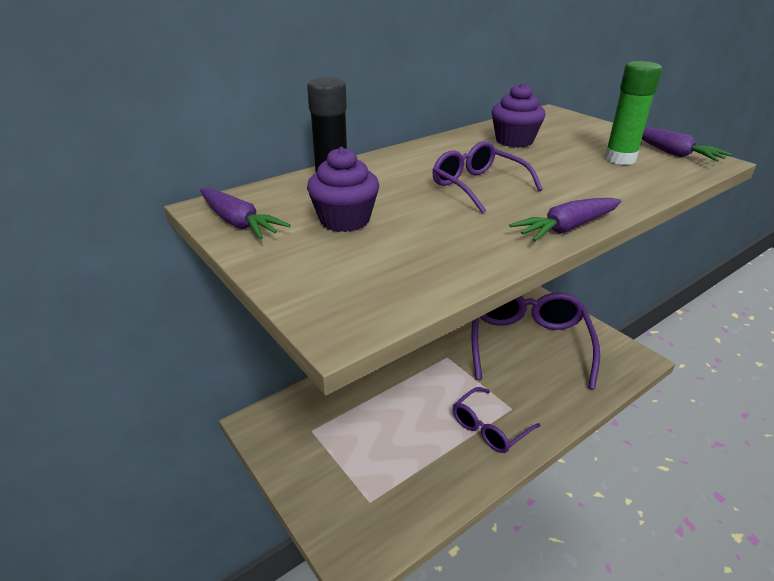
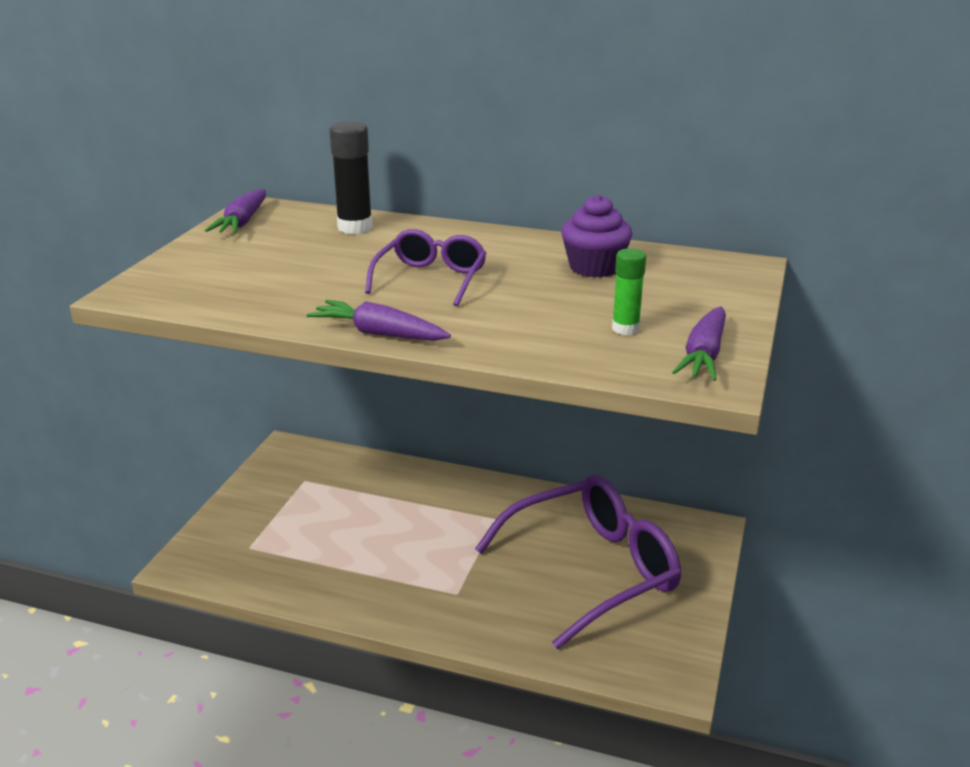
camera: 55 degrees right, 5 degrees down
purple cupcake [307,147,379,232] -> none
purple glasses [453,387,541,453] -> none
green glue stick [604,61,662,165] -> green glue stick [612,248,646,335], size x0.64

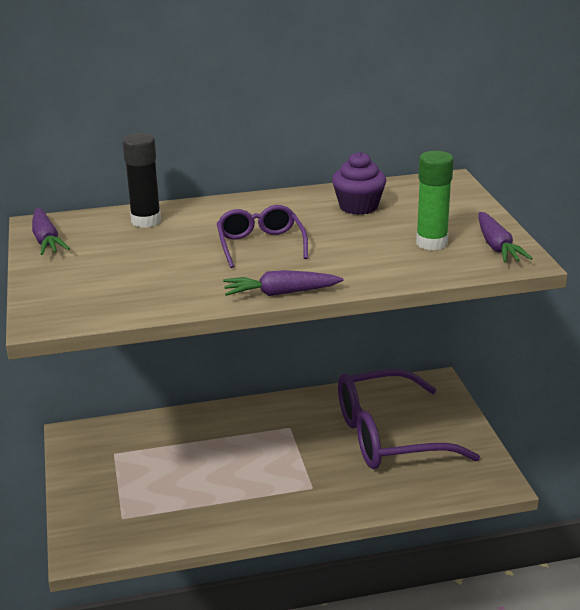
camera: 30 degrees left, 0 degrees up
purple glasses [475,475,681,649] -> purple glasses turned 135 degrees counterclockwise [338,369,480,469]
green glue stick [612,248,646,335] -> green glue stick [416,151,454,250], size x1.57

